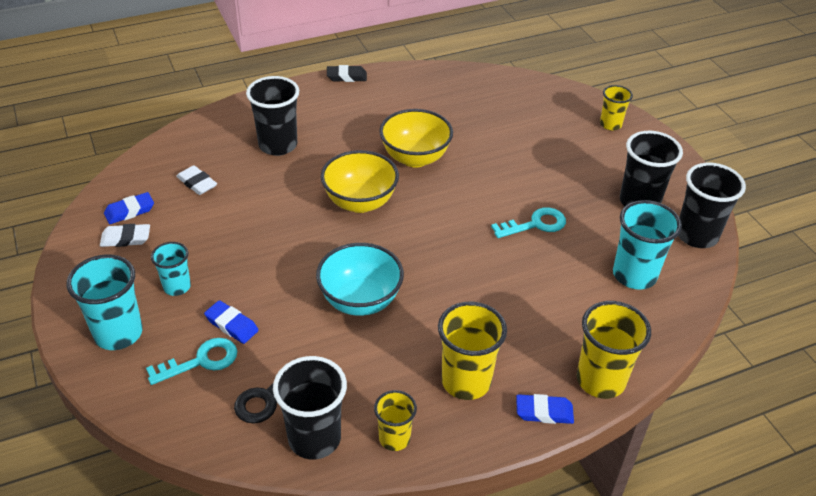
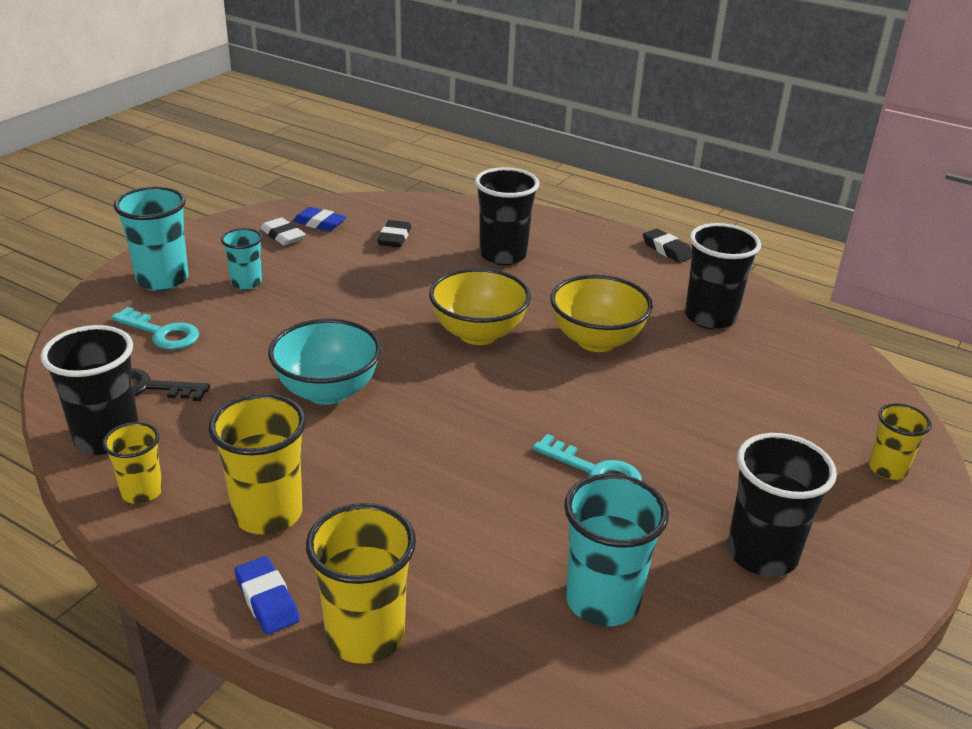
camera: 55 degrees right, 10 degrees down
white eraser [176,165,217,195] -> black eraser [377,220,411,247]
blue eraser [204,300,259,344] -> none
black cup [678,163,746,248] -> black cup moved to [685,223,761,329]

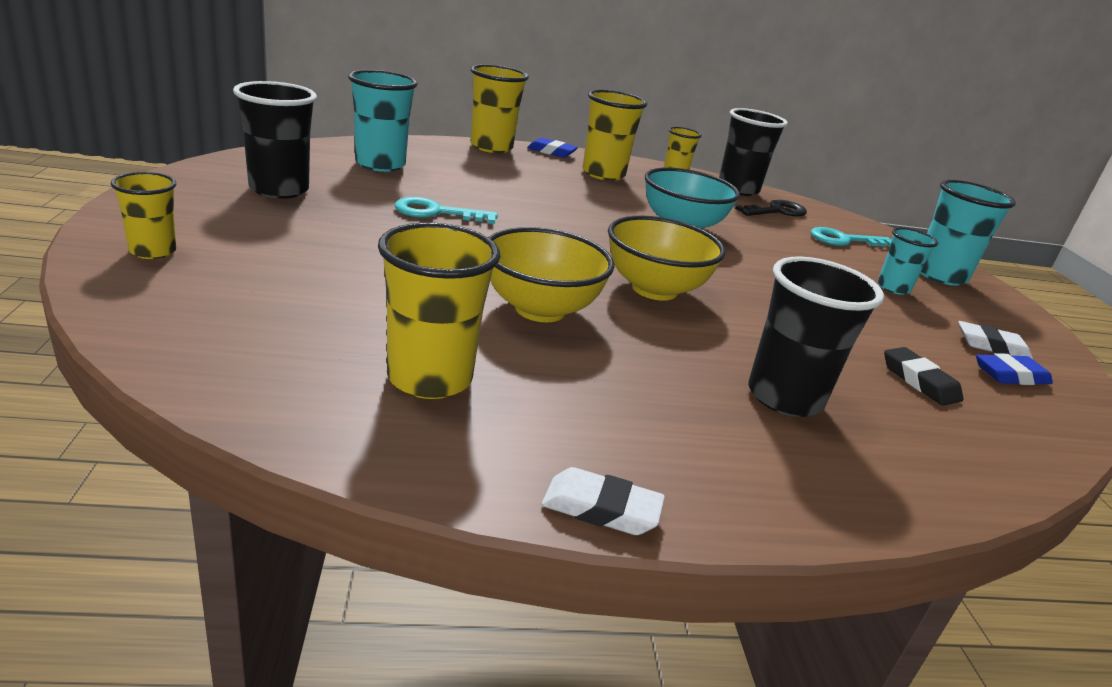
camera: 140 degrees right, 5 degrees down
black eraser [643,229,692,263] -> white eraser [541,467,665,535]
black cup [685,223,761,329] -> yellow cup [378,223,501,399]

